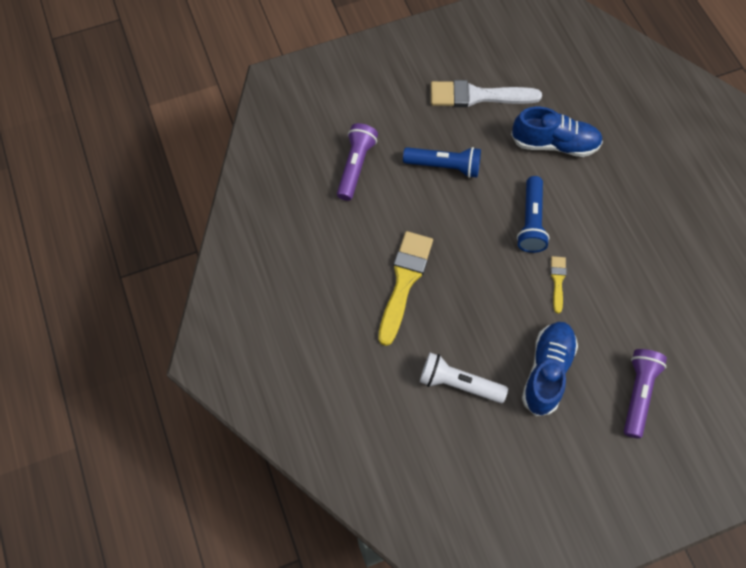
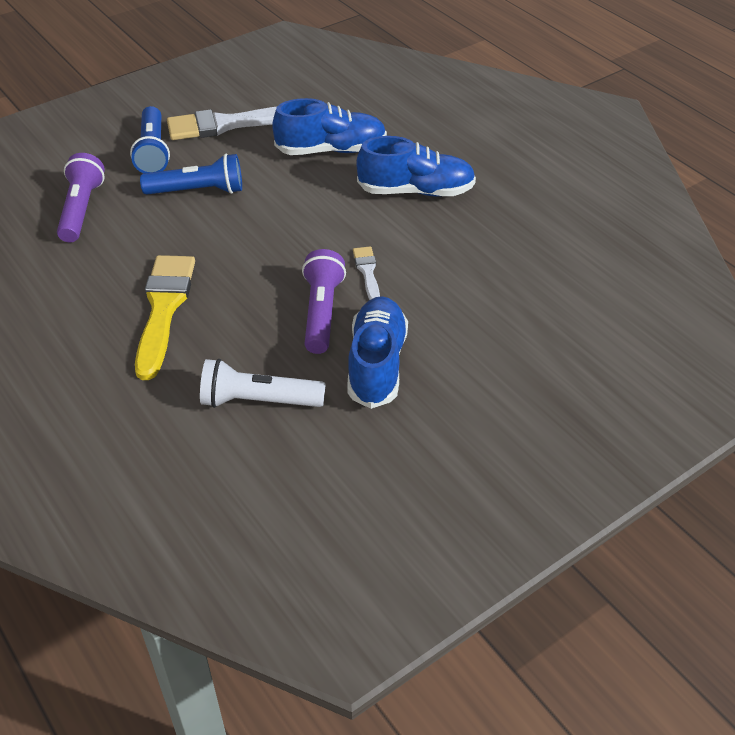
camera: 15 degrees left, 20 degrees down
blue flashlight [517,176,550,253] -> blue flashlight moved to [130,106,170,173]
yellow brush [550,256,566,313] -> white brush [353,246,380,300]
purple flashlight [624,349,667,439] -> purple flashlight moved to [302,249,346,354]
none -> blue shoe [356,136,476,197]

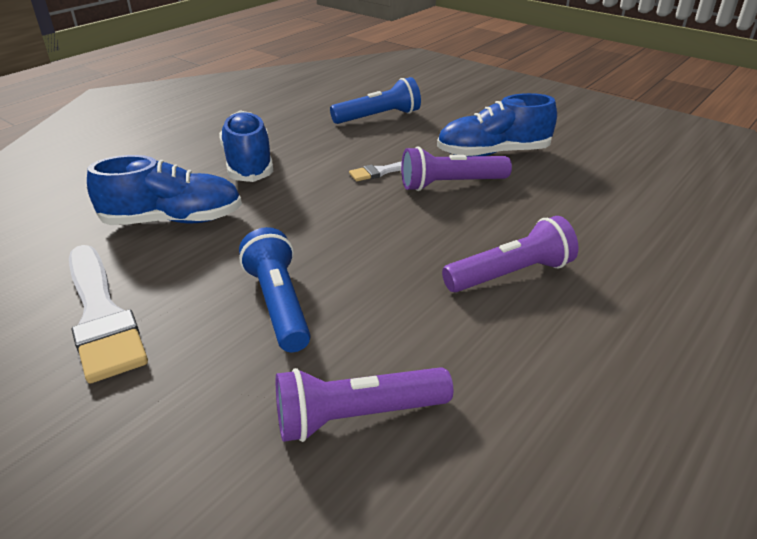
camera: 105 degrees left, 10 degrees down
blue flashlight [130,106,170,173] -> blue flashlight moved to [330,77,421,124]
yellow brush [135,255,195,380] -> purple flashlight [442,216,578,292]
white flashlight [200,359,326,408] -> none
blue shoe [272,98,387,155] -> blue shoe turned 105 degrees clockwise [87,155,242,225]

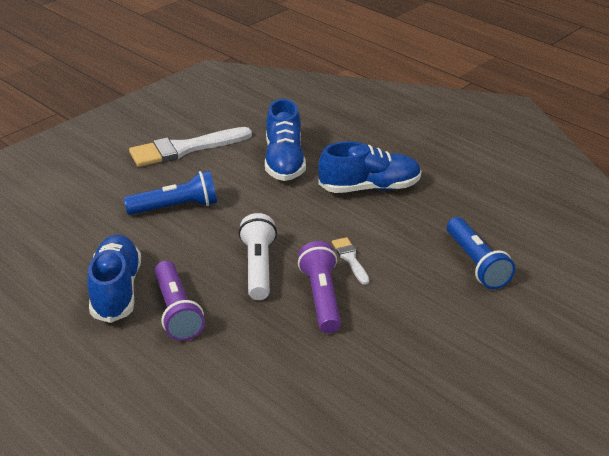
camera: 95 degrees right, 0 degrees up
purple flashlight [276,367,453,442] -> none
blue shoe [437,93,557,156] -> blue shoe moved to [87,234,141,323]
none -> white flashlight [239,213,277,300]

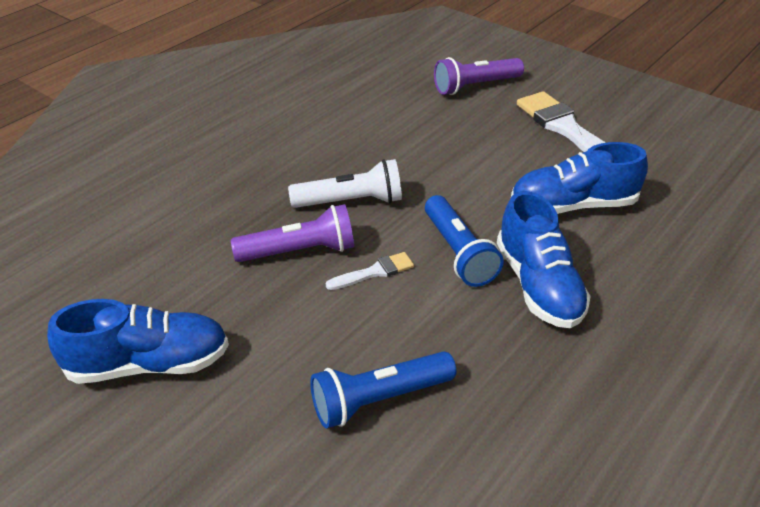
camera: 85 degrees right, 5 degrees up
blue shoe [87,234,141,323] -> blue shoe moved to [47,299,229,384]
blue flashlight [124,171,217,215] -> blue flashlight moved to [425,195,504,287]
purple flashlight [155,261,205,341] -> purple flashlight moved to [434,57,524,95]

